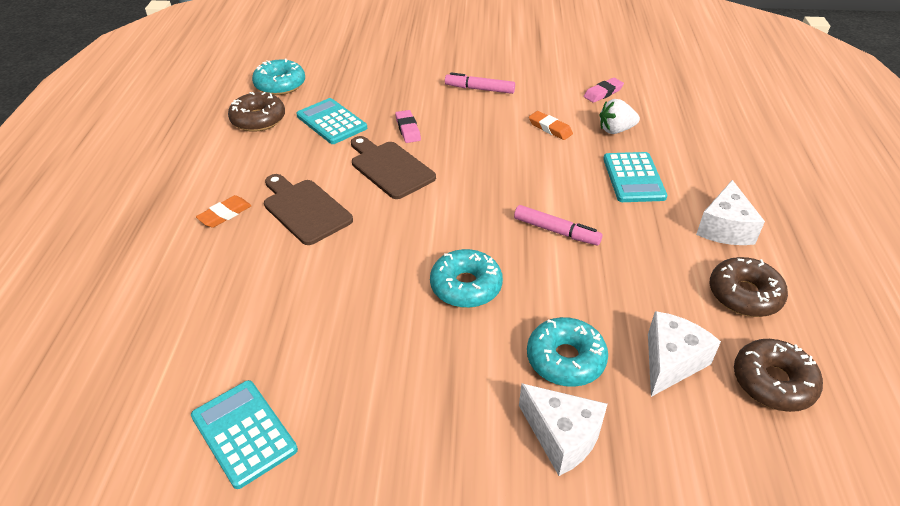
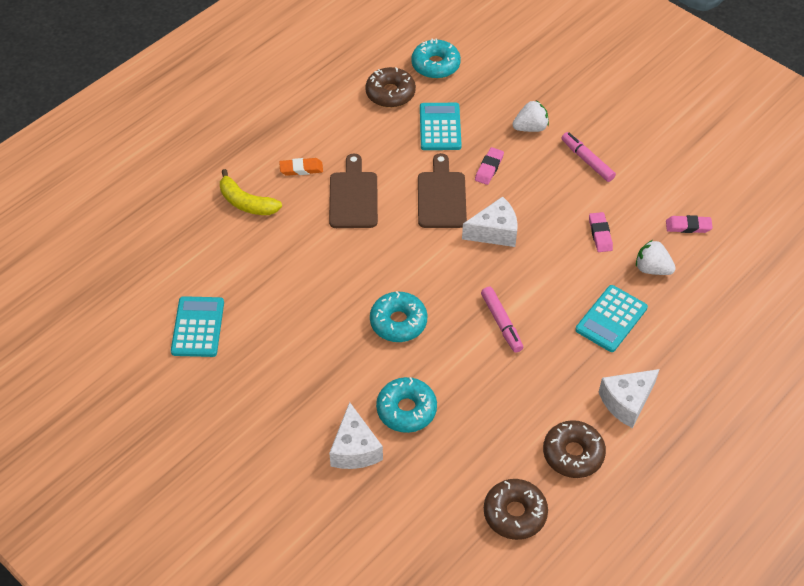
camera: 40 degrees right, 10 degrees up
orange eraser [529,111,573,140] -> pink eraser [589,212,613,252]
white cheese [648,311,721,397] -> white cheese moved to [462,197,518,247]
none -> yellow banana [220,169,282,215]
none -> white strawberry [512,101,549,132]

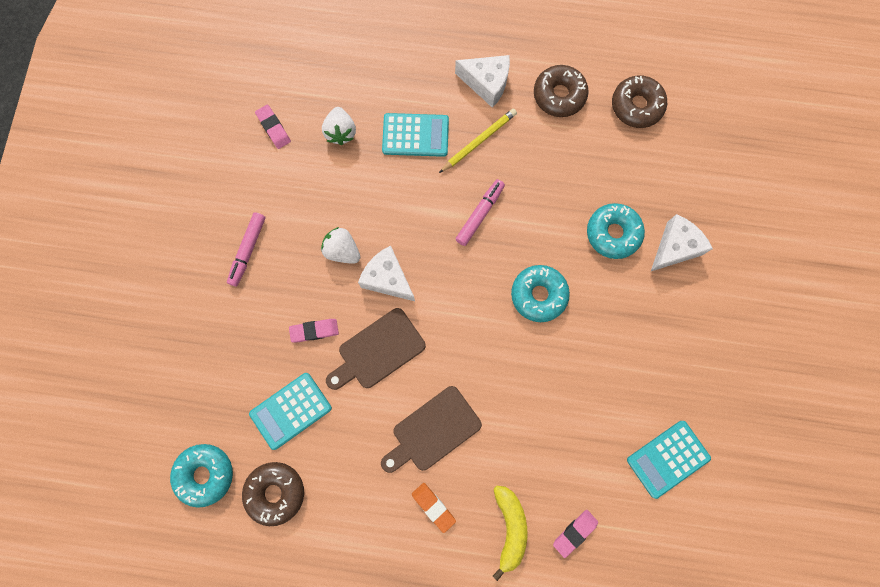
camera: 125 degrees left, 25 degrees up
white strawberry [512,101,549,132] -> white strawberry moved to [321,227,360,264]
pink eraser [589,212,613,252] -> pink eraser moved to [553,510,598,558]
none -> yellow pencil [439,108,517,173]

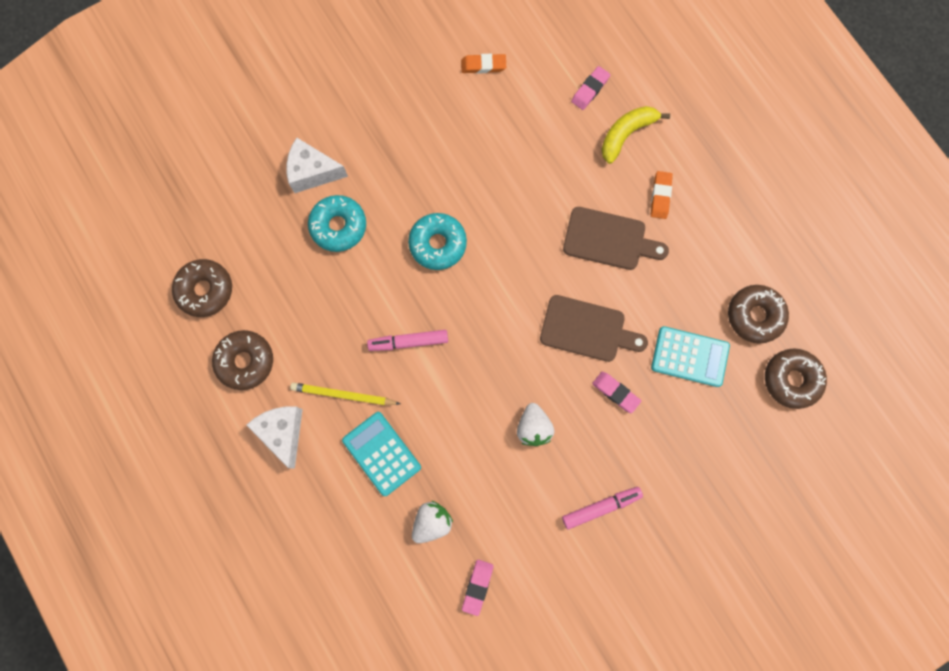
camera: 130 degrees left, 0 degrees up
turquoise donut [170,444,233,508] -> brown donut [765,349,827,409]
white cheese [358,246,415,301] -> none
pink eraser [553,510,598,558] -> pink eraser turned 60 degrees counterclockwise [571,66,610,110]
turquoise calculator [627,421,711,499] -> orange eraser [461,54,506,74]

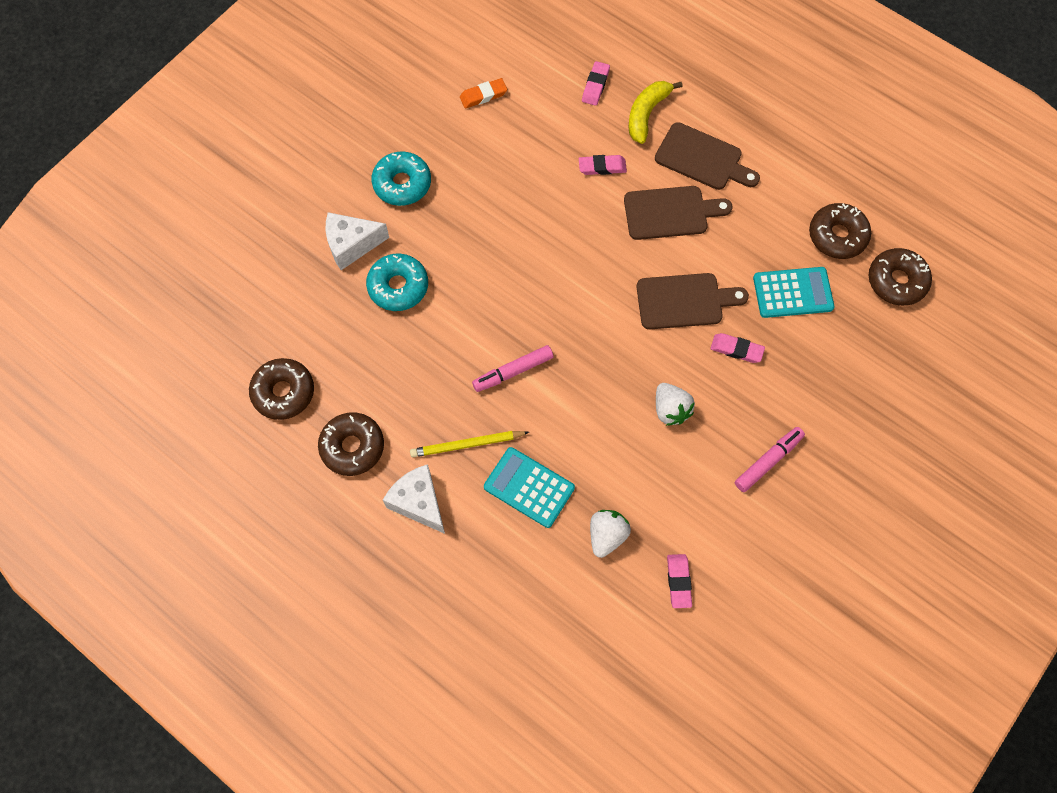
camera: 20 degrees left, 10 degrees down
turquoise donut [408,213,467,270] -> turquoise donut moved to [371,151,431,206]
orange eraser [651,171,673,219] -> brown cutting board [655,122,760,190]
none -> pink eraser [579,155,627,175]

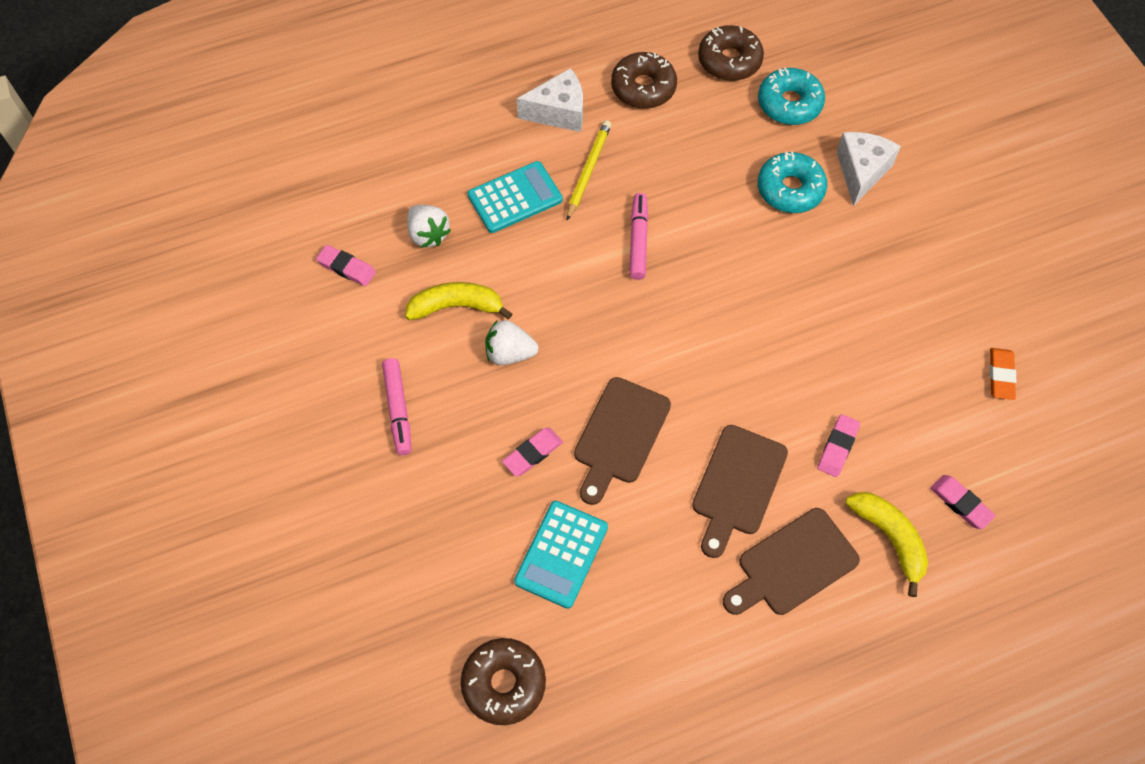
camera: 120 degrees right, 5 degrees down
turquoise donut [371,151,431,206] -> turquoise donut moved to [758,67,825,125]
brown donut [809,203,871,259] -> none
none -> yellow banana [405,282,512,320]

